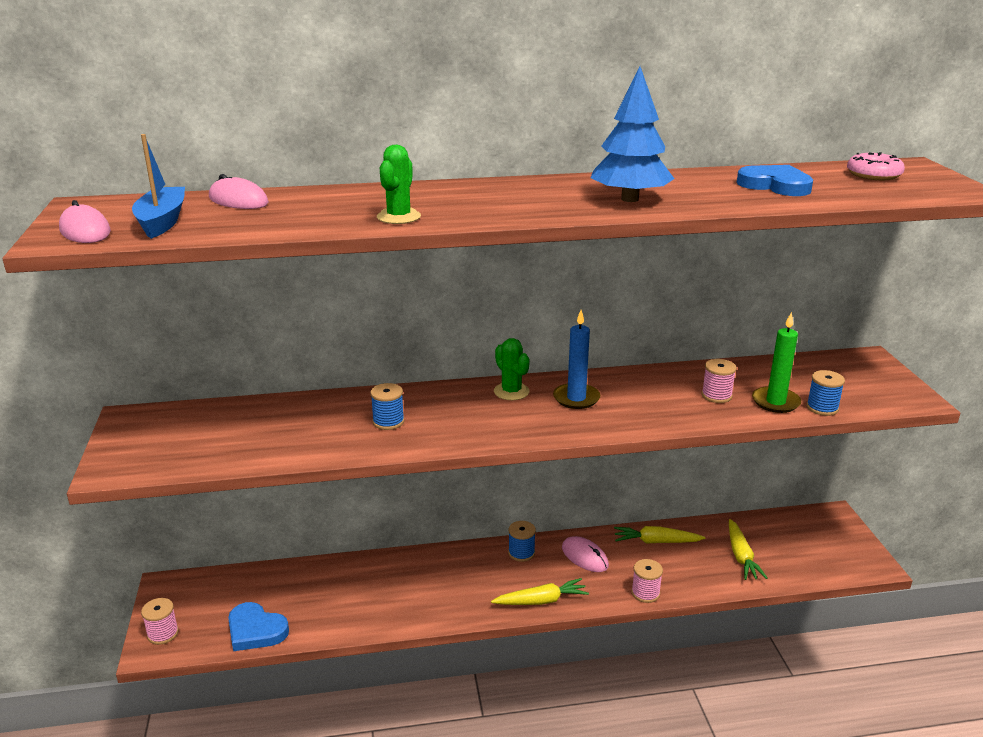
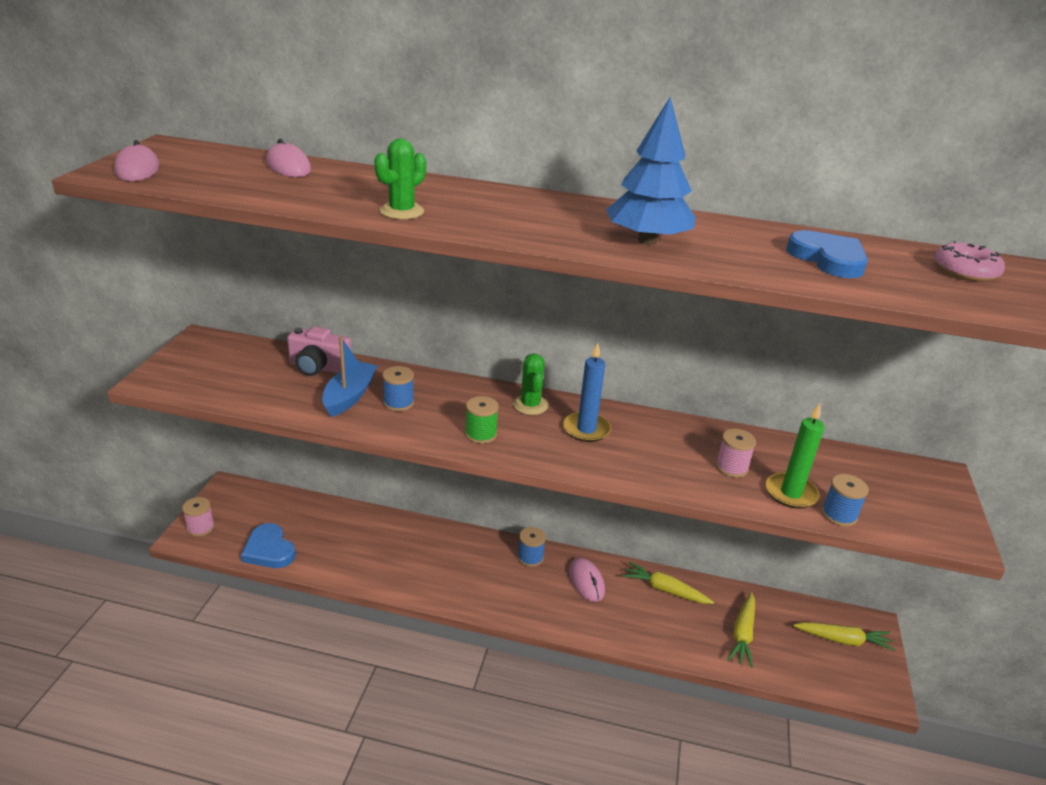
camera: 20 degrees right, 5 degrees up
blue boat [132,134,185,239] -> blue boat moved to [322,337,378,417]
yellow carrot [491,578,589,605] -> yellow carrot moved to [793,622,895,651]
pink spool [631,559,663,603] -> none
none -> pink camera [287,326,351,376]
none -> green spool [465,396,499,444]

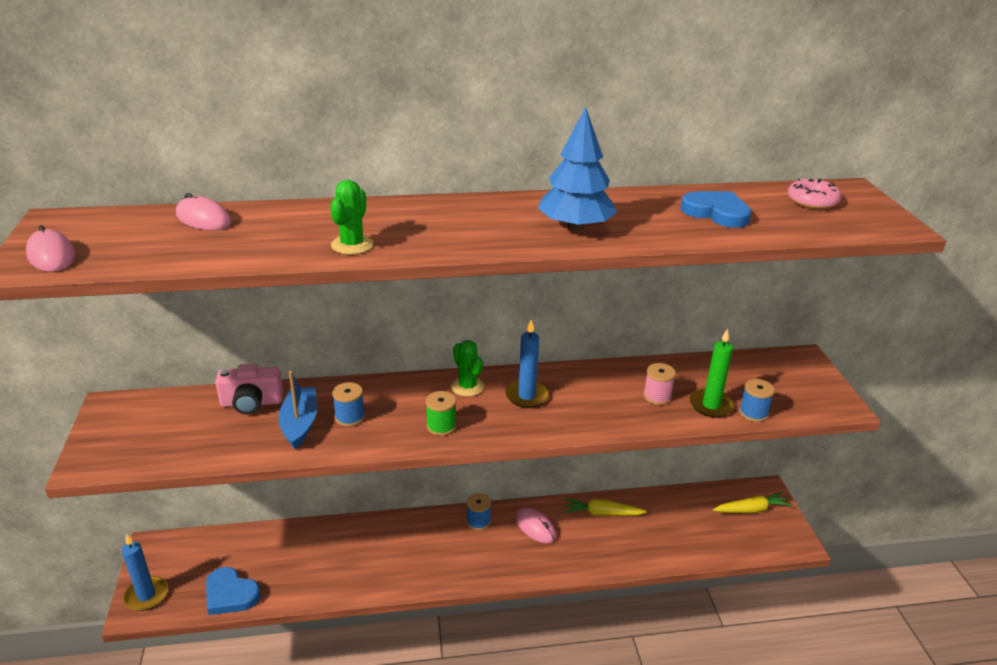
camera: 20 degrees left, 0 degrees up
pink spool [182,497,215,537] -> blue candle [122,534,168,611]
yellow carrot [727,592,755,668] -> none

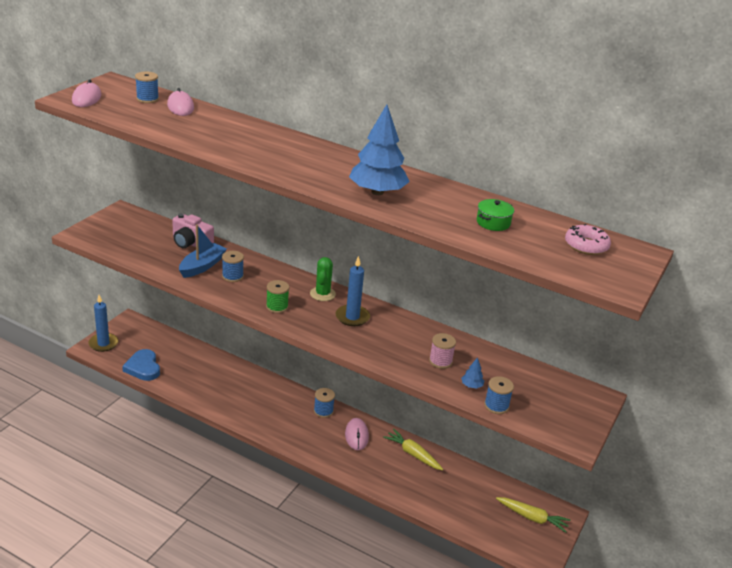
camera: 35 degrees right, 0 degrees up
green cactus [330,180,373,255] -> none
blue heart [681,191,752,228] -> green pot [477,199,514,231]
green candle [690,329,735,418] -> blue tree [461,357,484,388]
none -> blue spool [135,72,159,103]

